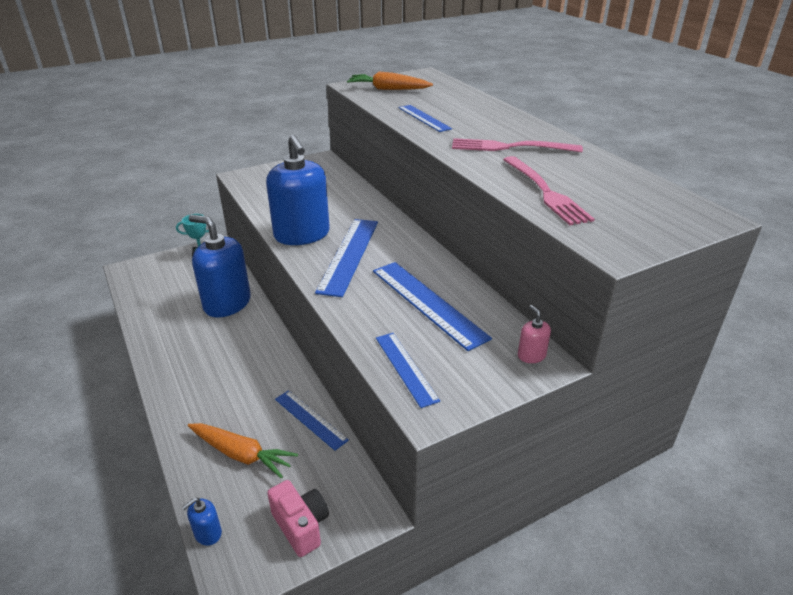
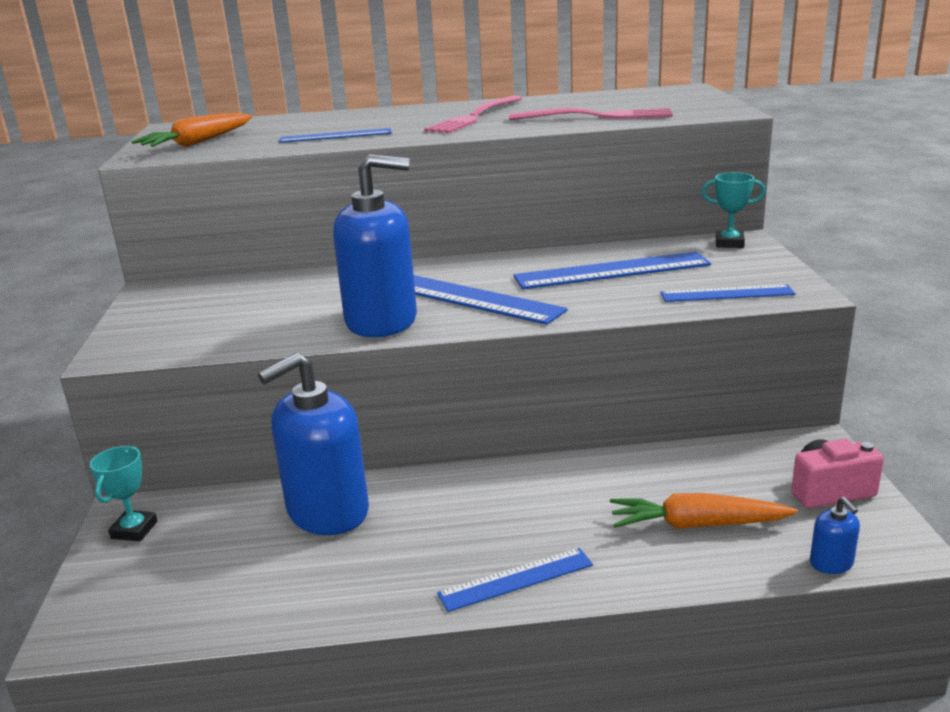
camera: 65 degrees left, 10 degrees down
orange carrot [187,423,298,478] -> orange carrot turned 135 degrees counterclockwise [610,493,798,529]
blue ruler [275,390,349,451] -> blue ruler moved to [437,548,593,612]
pink soap dispenser [518,305,551,363] -> turquoise trophy [702,172,766,248]

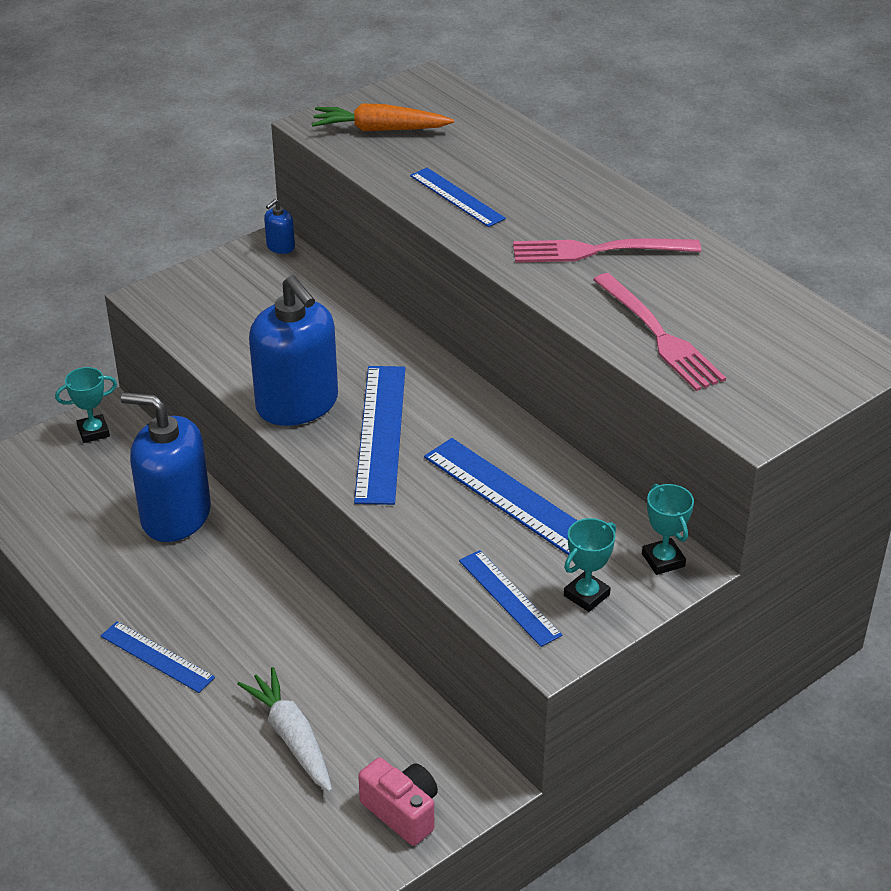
camera: 55 degrees right, 15 degrees up
orange carrot [610,493,798,529] -> white carrot [237,667,332,792]
blue soap dispenser [810,497,860,574] -> blue soap dispenser moved to [264,199,295,254]
none -> turquoise trophy [564,518,616,612]

